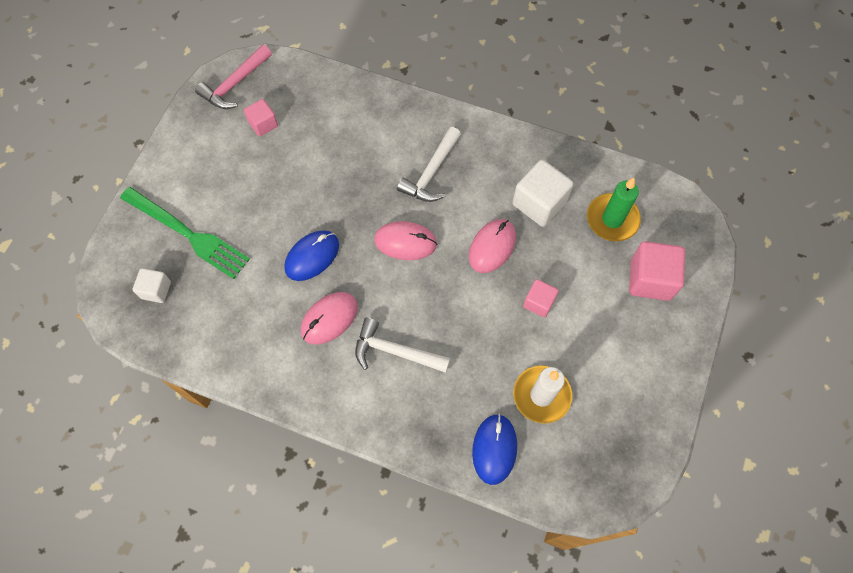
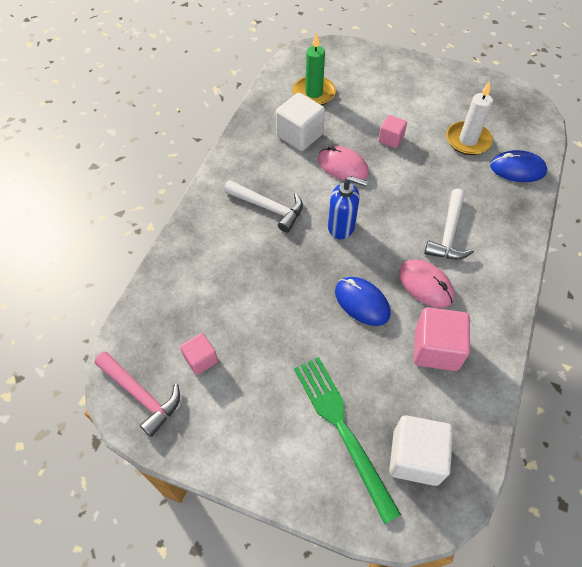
camera: 90 degrees left, 10 degrees down
green fork [120,187,250,279] -> green fork turned 60 degrees counterclockwise [294,357,401,524]
white cube [133,268,171,303] -> white cube [389,415,453,486], size x1.71
pink mouse [374,221,437,260] -> blue soap dispenser [328,176,368,239]
pink cube [629,241,685,301] -> pink cube moved to [414,307,470,371]

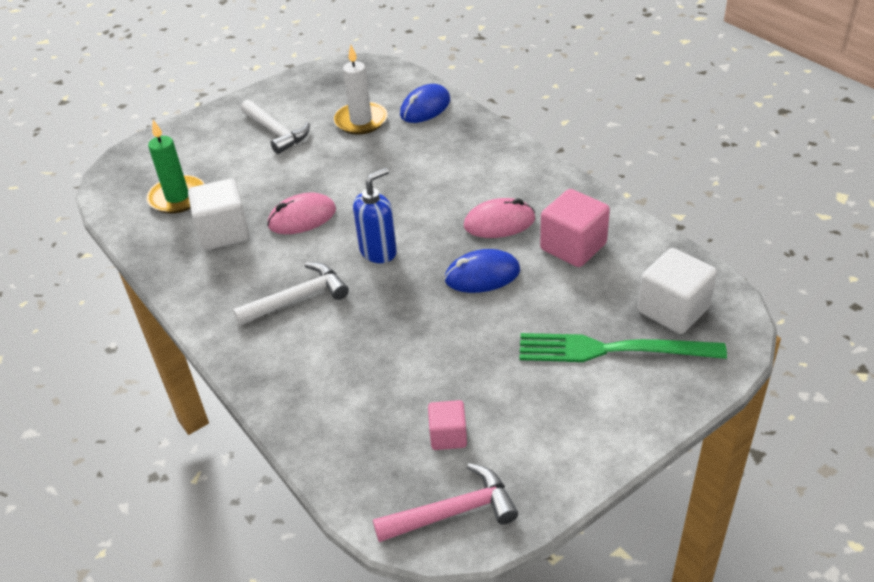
camera: 55 degrees left, 15 degrees down
pink cube [378,115,407,148] -> none
white hammer [424,189,474,260] -> white hammer moved to [241,100,310,154]

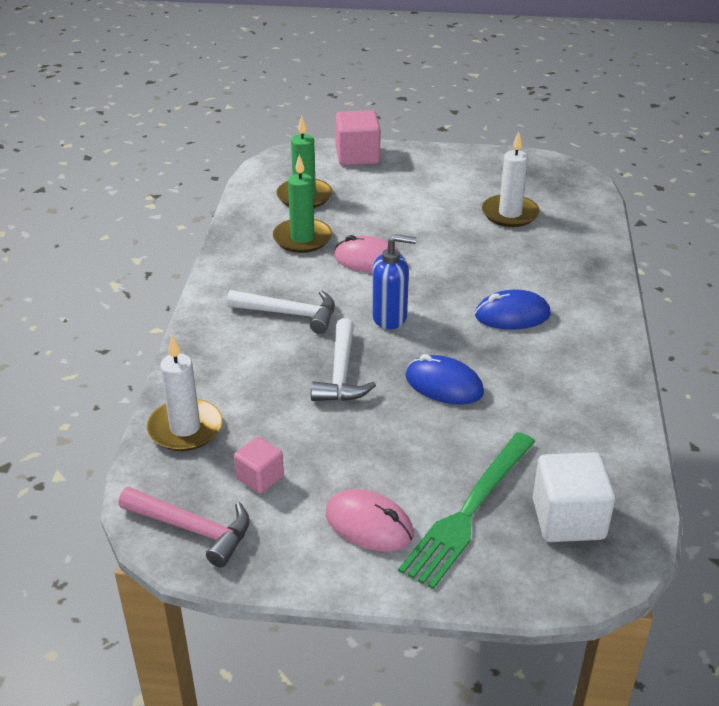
camera: 40 degrees right, 5 degrees down
white cube [188,179,250,250] -> green candle [273,155,332,253]
white hammer [241,100,310,154] -> white hammer moved to [311,318,376,401]
blue mouse [400,84,450,123] -> blue mouse moved to [475,290,551,330]
pink mouse [464,198,535,238] -> pink mouse moved to [326,489,414,552]
green fork [520,333,727,362] -> green fork turned 105 degrees counterclockwise [398,432,536,589]
pink cube [540,189,610,267] -> pink cube moved to [335,110,381,166]
none -> white candle [147,335,222,451]

